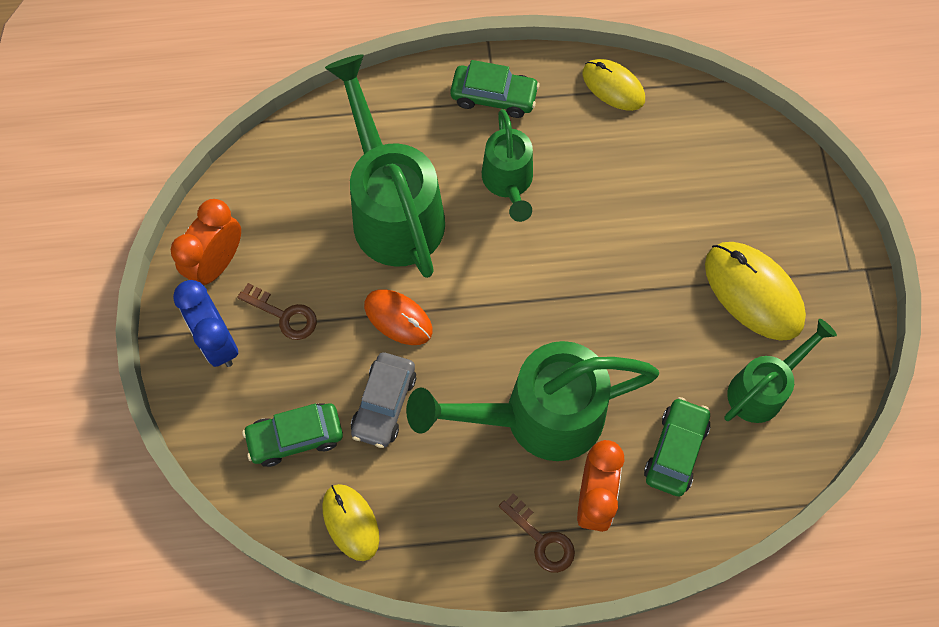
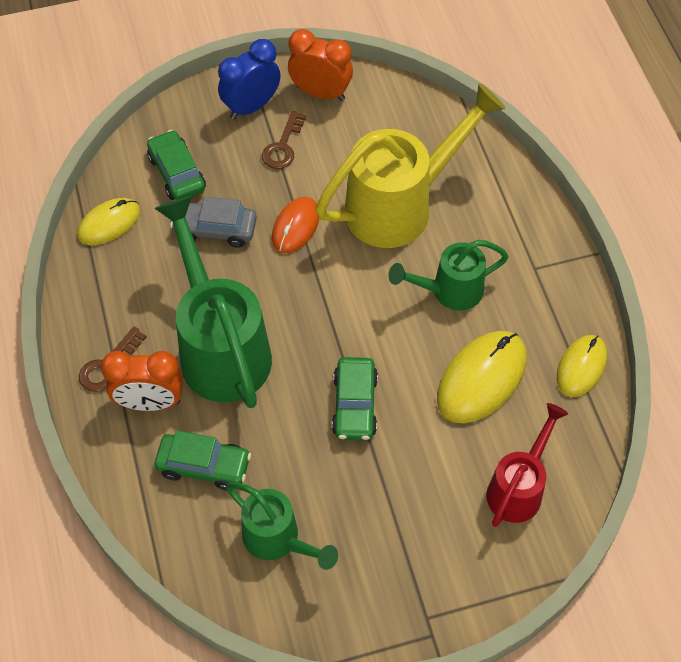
camera: 80 degrees right, 10 degrees down
green watering can [325,54,445,278] -> yellow watering can [315,83,506,248]
green car [450,60,540,118] -> green car moved to [332,357,378,440]
yellow mouse [705,242,806,341] -> yellow mouse moved to [437,331,527,423]
none -> red watering can [486,403,568,527]

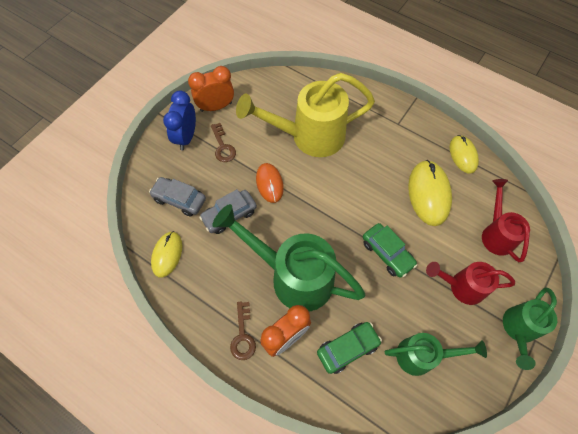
camera: 40 degrees left, 5 degrees up
green car [147,130,206,200] -> grey car [149,177,206,217]
yellow watering can [315,83,506,248] -> yellow watering can turned 120 degrees counterclockwise [236,73,375,157]
green watering can [388,240,509,311] -> green watering can moved to [503,288,557,370]
none -> red watering can [426,262,515,305]

